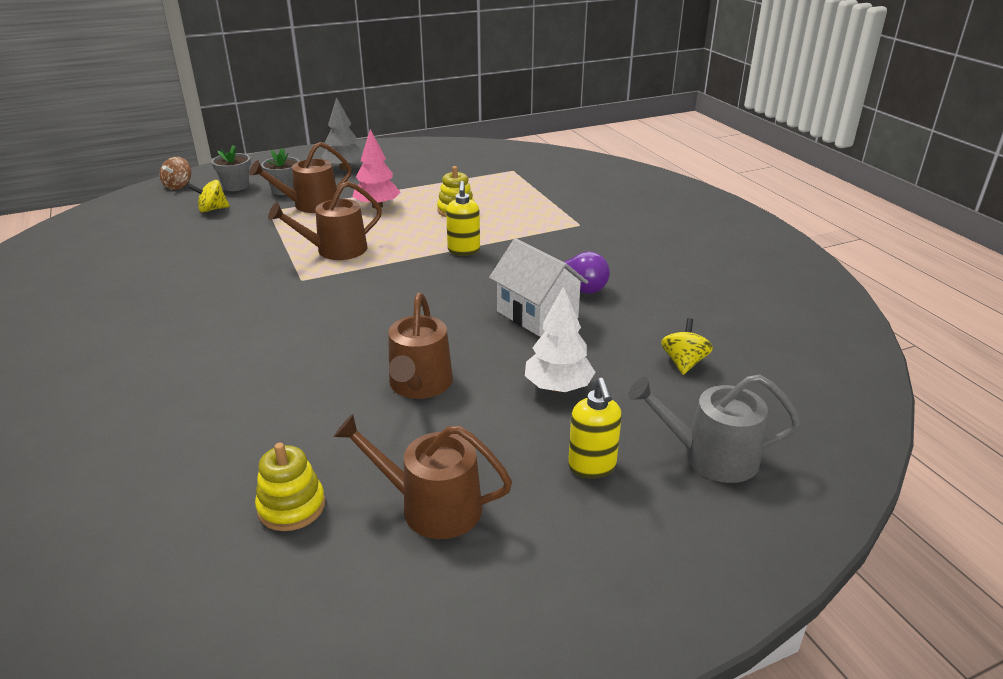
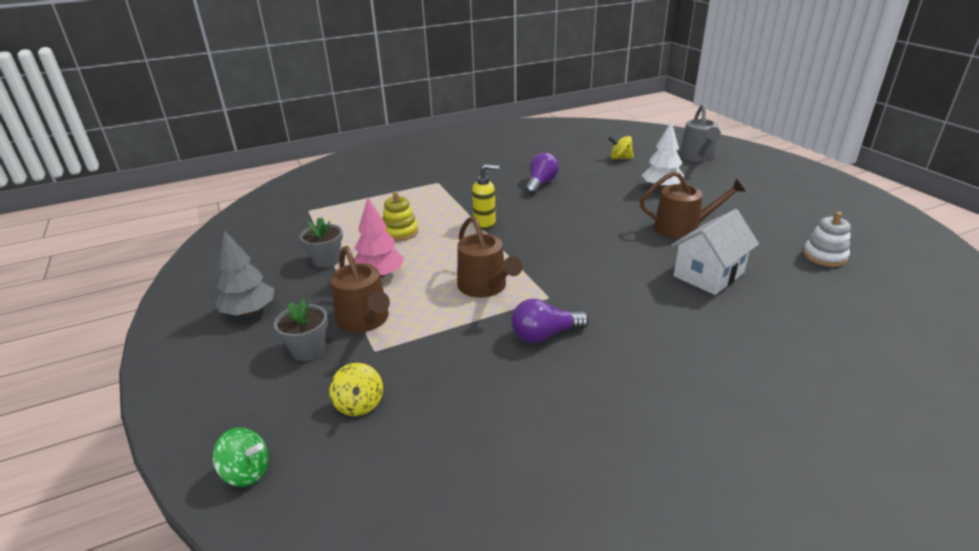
camera: 90 degrees left, 0 degrees up
brown spinning top [160,157,191,190] -> green spinning top [212,427,269,487]
grey flower pot [211,145,251,191] -> grey flower pot moved to [300,217,343,268]
yellow stacking toy [255,443,325,531] -> white stacking toy [803,212,851,267]
brown watering can [334,414,512,539] -> none
white house [489,238,588,337] -> white house moved to [671,209,759,295]
yellow soap dispenser [568,378,622,478] -> none
none -> purple light bulb [511,299,589,343]

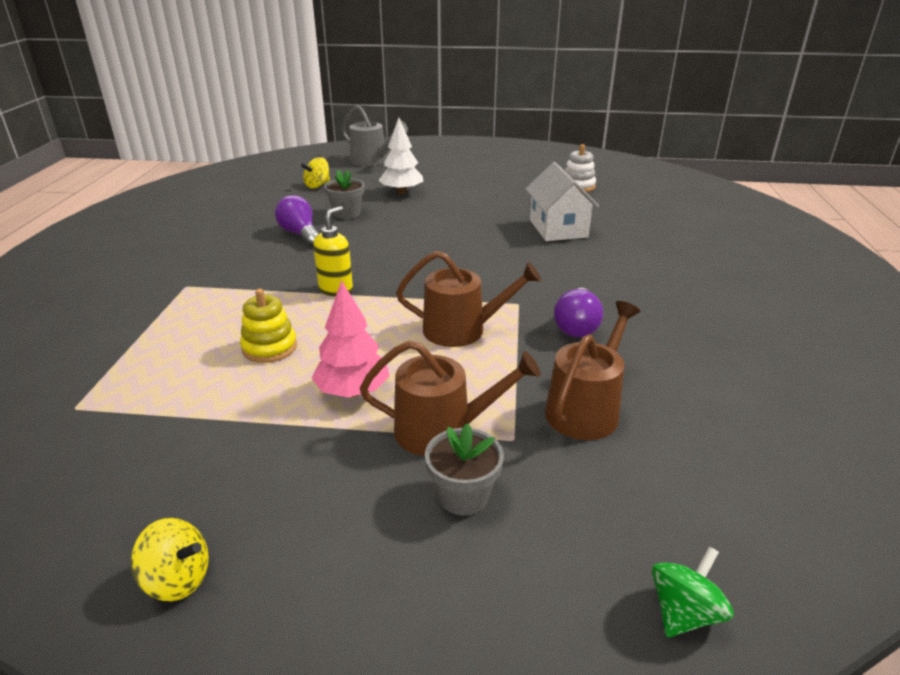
camera: 60 degrees left, 0 degrees up
grey tree [215,230,274,316] -> none
grey flower pot [300,217,343,268] -> grey flower pot moved to [324,170,365,219]
yellow spinning top [329,363,383,416] -> yellow spinning top moved to [131,518,209,601]
brown watering can [640,171,746,239] -> brown watering can moved to [545,301,640,440]

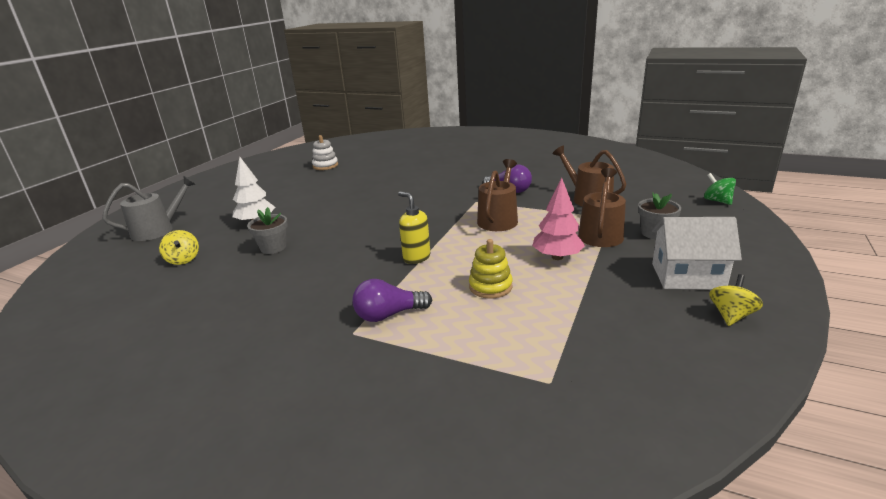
camera: 70 degrees left, 5 degrees down
purple light bulb [275,195,319,246] -> purple light bulb moved to [352,279,432,322]
white house [526,162,599,241] -> white house moved to [652,217,742,290]

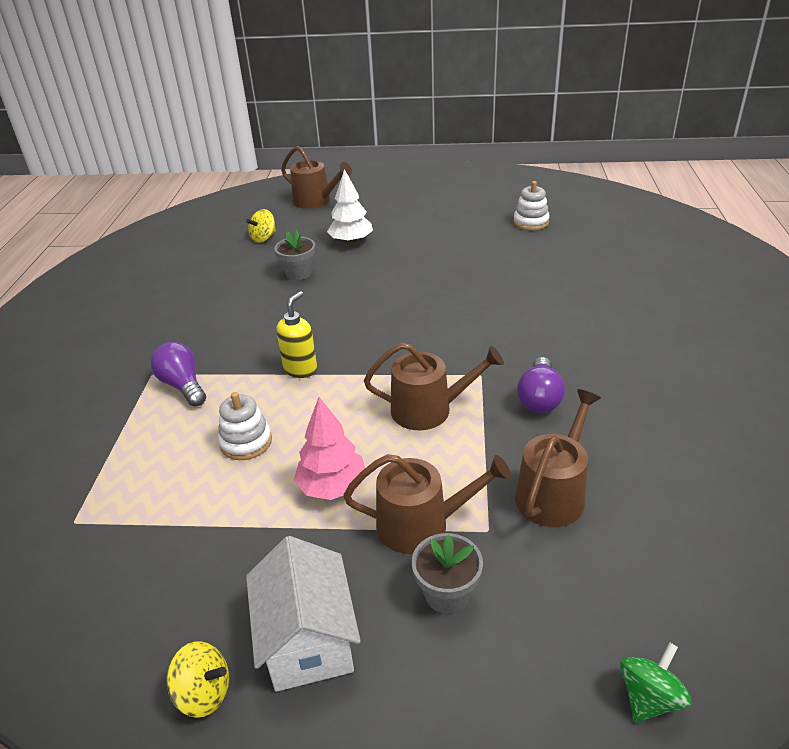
camera: 70 degrees right, 10 degrees up
grey watering can [102,176,196,241] -> brown watering can [281,146,352,209]
yellow stacking toy [469,239,513,299] -> white stacking toy [218,392,272,460]

